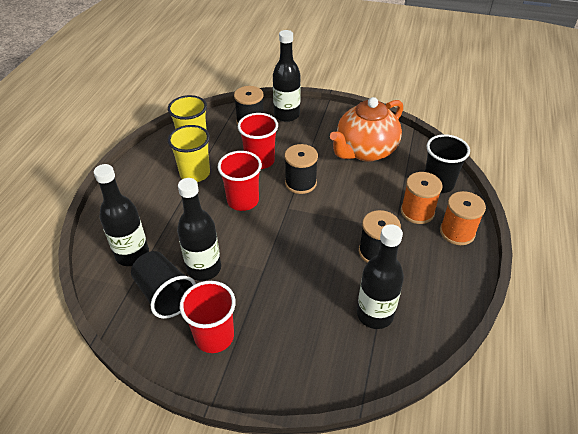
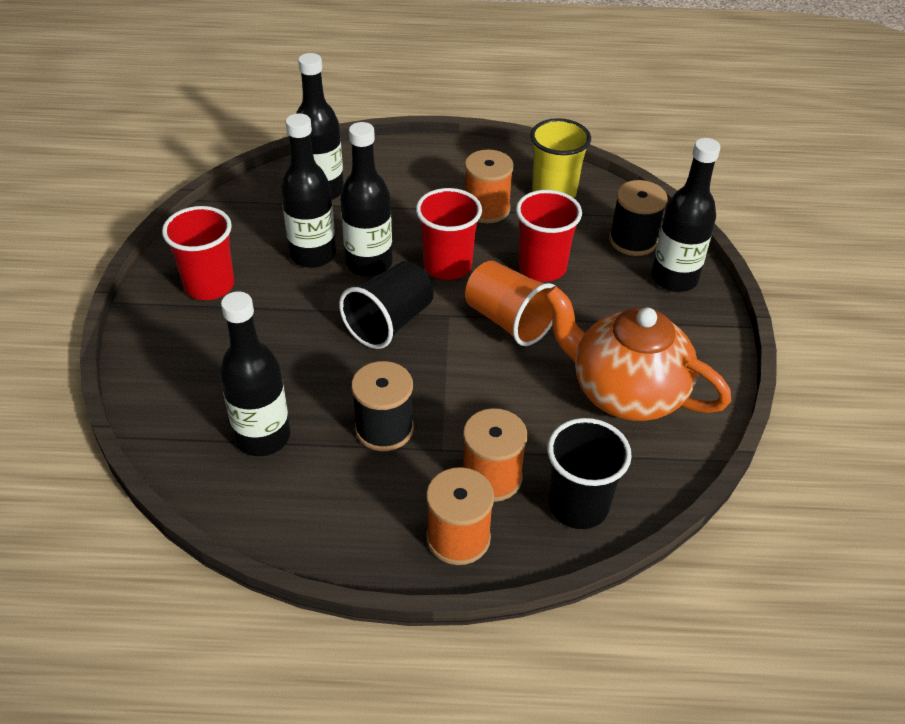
camera: 75 degrees right, 0 degrees up
black cup [131,251,196,319] -> black cup moved to [339,261,434,349]
yellow cup [168,125,210,182] -> orange spool [465,150,514,223]
black spool [285,144,318,194] -> orange cup [465,261,555,346]
none -> black bottle [340,122,392,277]

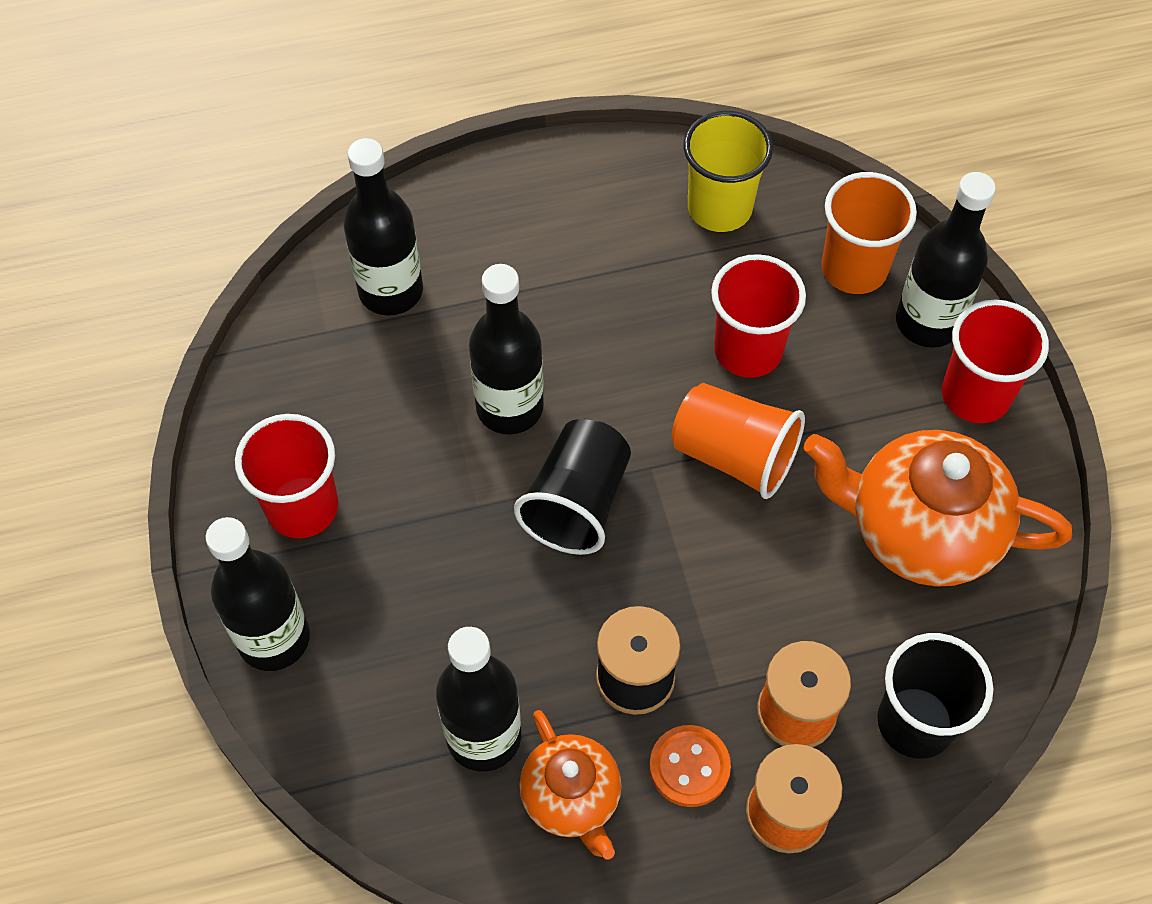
camera: 15 degrees left, 15 degrees up
black bottle [281,113,336,268] -> black bottle moved to [206,517,310,671]
red cup [416,188,482,280] -> red cup moved to [942,300,1049,423]
orange spool [465,150,514,223] -> none
black spool [609,180,668,256] -> orange cup [821,172,917,294]
none -> orange teapot [519,710,622,860]
none -> orange button [649,725,731,807]

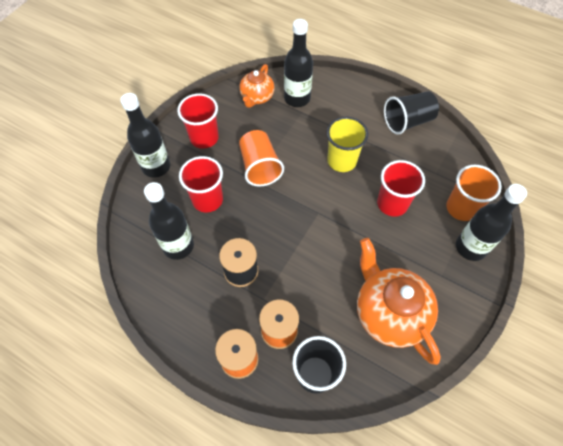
camera: 45 degrees right, 0 degrees up
black bottle [469,264,544,435] -> none
black cup [514,419,631,555] -> black cup moved to [384,91,439,135]
orange teapot [519,710,622,860] -> orange teapot moved to [239,64,275,108]
orange button [649,725,731,807] -> none
orange cup [671,383,805,499] -> orange cup moved to [239,130,284,187]
yellow cup [684,111,773,232] -> yellow cup moved to [326,117,368,172]
red cup [942,300,1049,423] -> red cup moved to [179,156,223,213]

